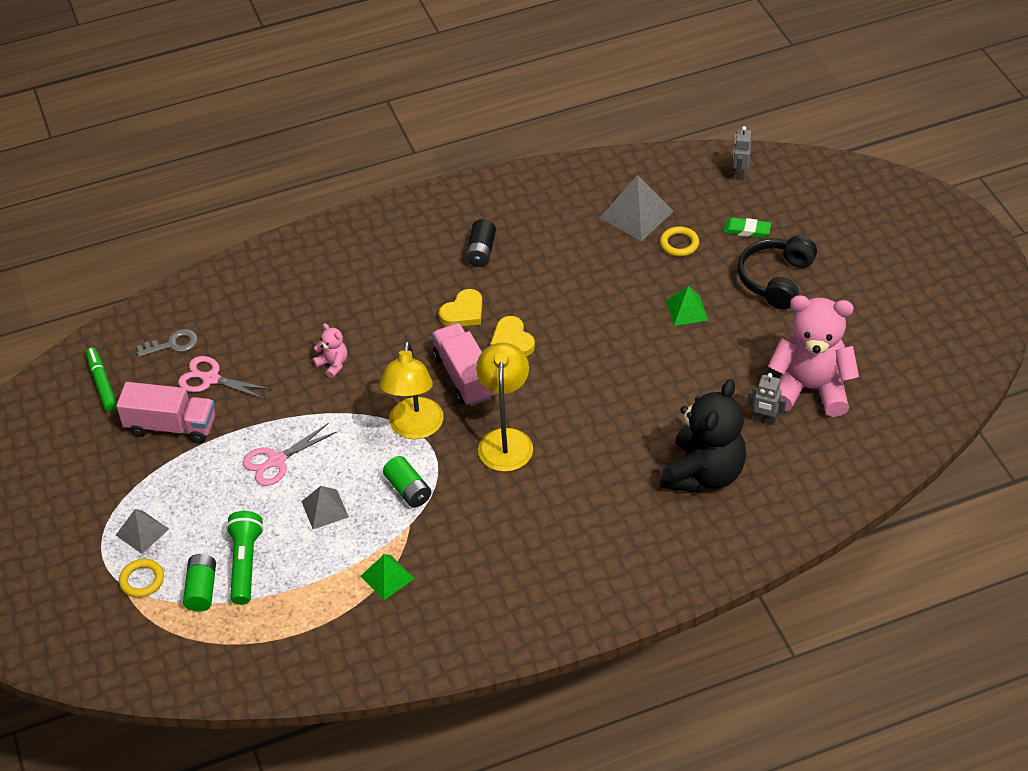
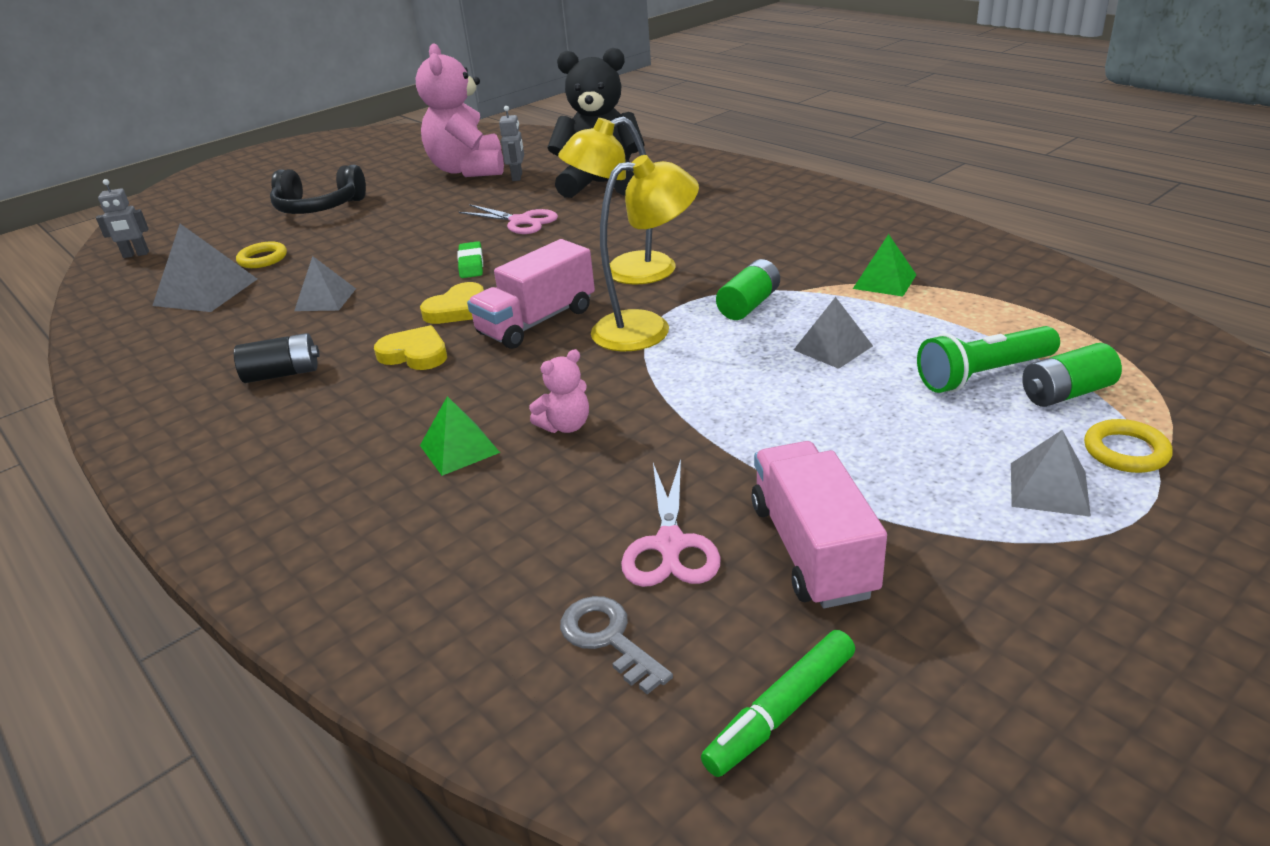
camera: 110 degrees left, 15 degrees down
pink scissors [242,423,336,486] -> pink scissors moved to [459,204,558,234]
pink teddy bear [313,323,347,378] -> pink teddy bear turned 150 degrees counterclockwise [529,349,589,433]
green pyramid [666,286,708,326] -> green pyramid moved to [420,396,500,476]
green eraser [723,217,771,238] -> green eraser moved to [457,241,483,278]
none -> grey pyramid [294,256,356,311]

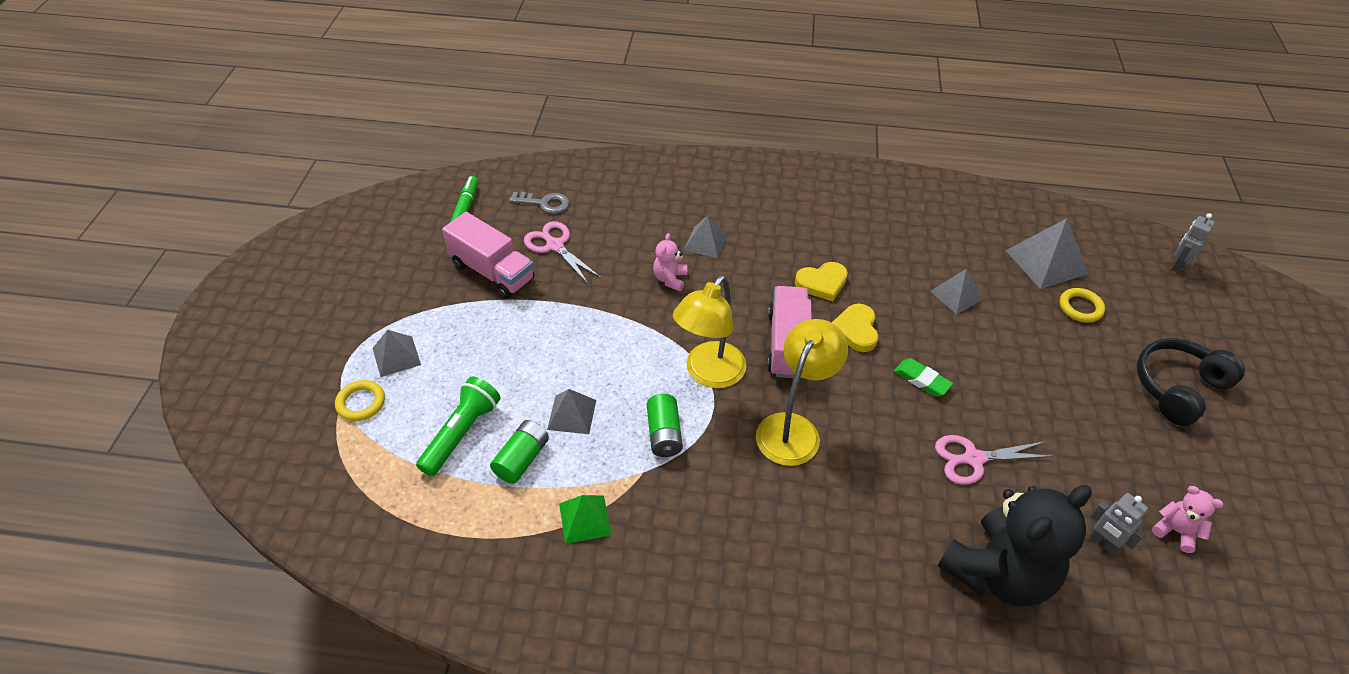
camera: 135 degrees right, 15 degrees up
black battery [234,333,320,383] -> none
pink teddy bear [416,43,504,177] -> pink teddy bear [1152,486,1223,553], size x0.43
green pyramid [420,396,500,476] -> grey pyramid [684,215,728,259]
green battery [1022,343,1122,407] -> green battery moved to [490,420,549,484]

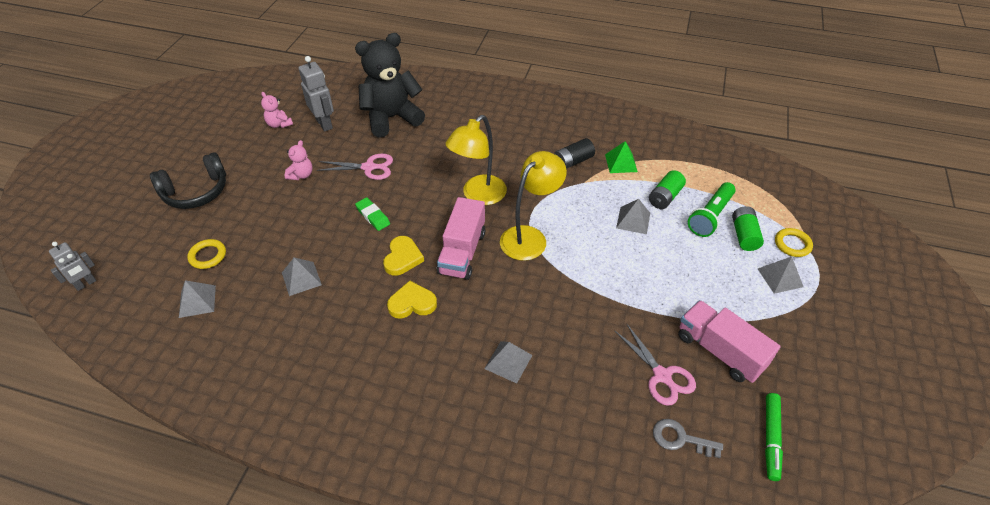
camera: 170 degrees left, 0 degrees up
green battery [647,394,683,457] -> green battery moved to [732,206,764,251]
pink teddy bear [653,233,687,291] -> pink teddy bear moved to [284,140,313,180]
grey pyramid [1006,218,1088,289] -> grey pyramid [179,280,216,318], size x0.63
grey robot [1089,493,1148,555] -> grey robot [299,56,334,132], size x1.53
none -> black battery [554,138,595,169]

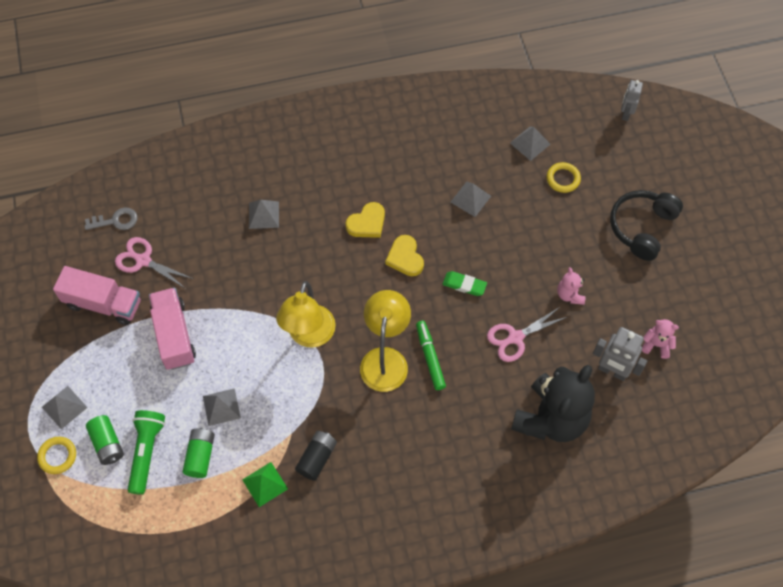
camera: 150 degrees right, 15 degrees up
pink truck [437,197,486,280] -> pink truck moved to [149,288,196,370]
green marker [765,393,783,481] -> green marker moved to [416,321,446,390]

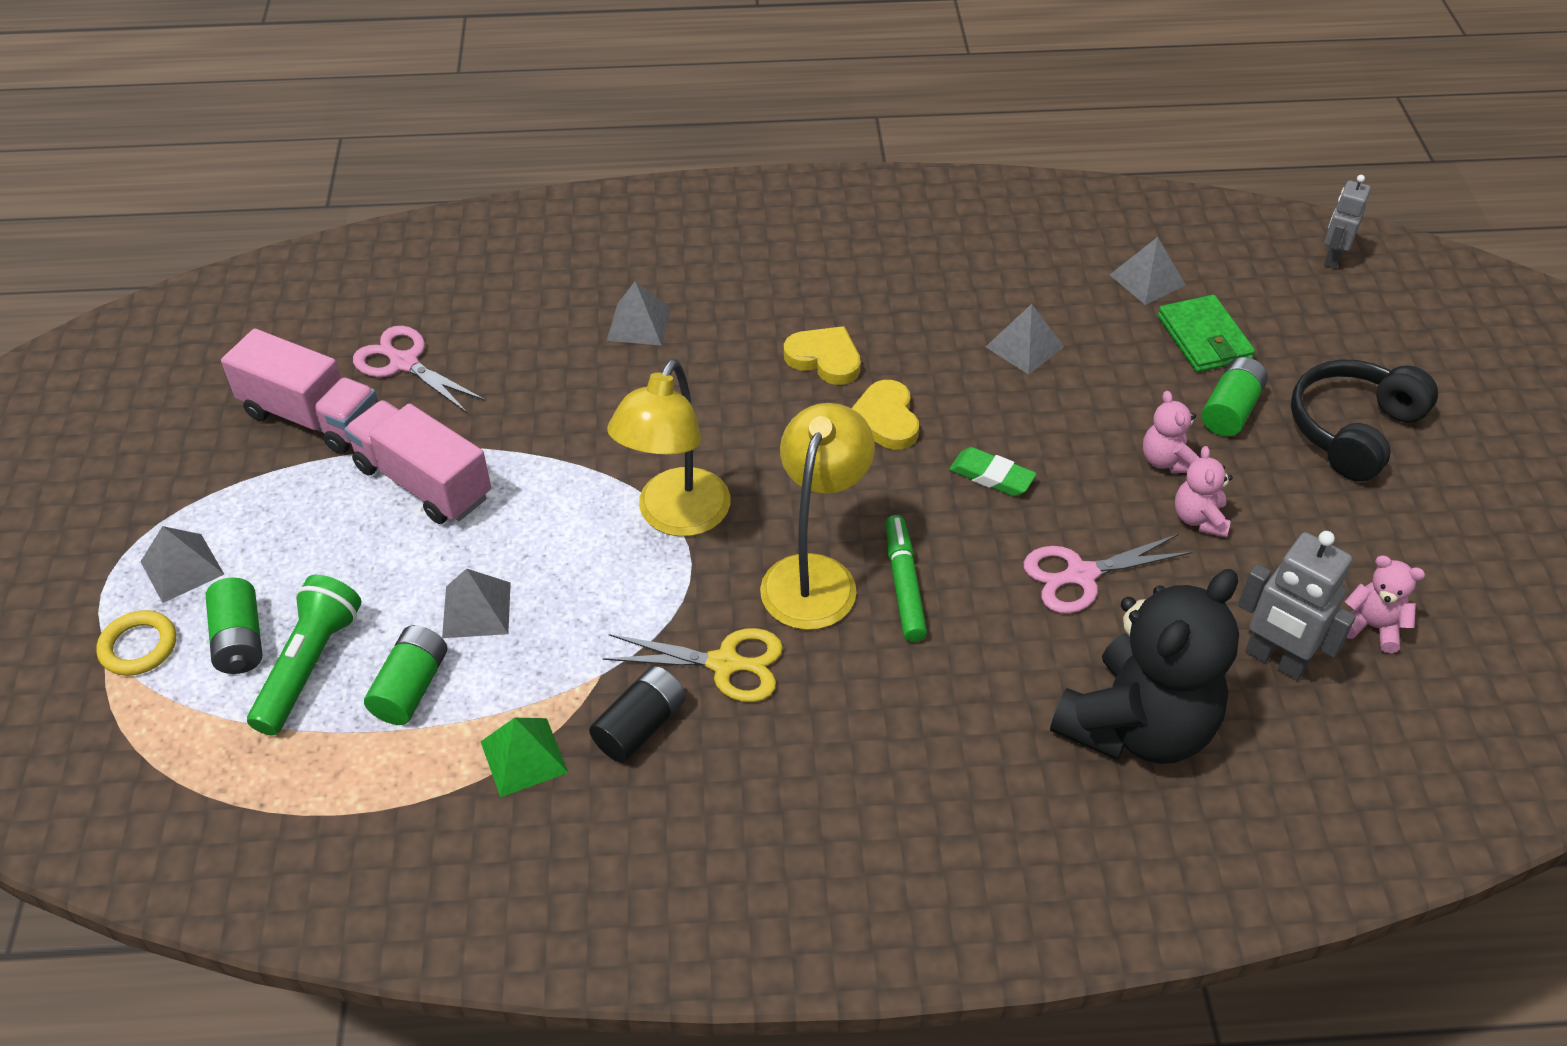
camera: 10 degrees right, 15 degrees down
grey key [84,207,137,230] -> none
pink truck [149,288,196,370] -> pink truck turned 45 degrees counterclockwise [344,400,491,524]
yellow heart [346,202,385,238] -> yellow heart turned 120 degrees counterclockwise [784,326,861,385]
yellow ring [546,162,581,193] -> green wallet [1158,295,1255,372]
none -> yellow scissors [602,628,783,702]
none -> pink teddy bear [1143,391,1199,473]
none -> green battery [1201,357,1268,436]

